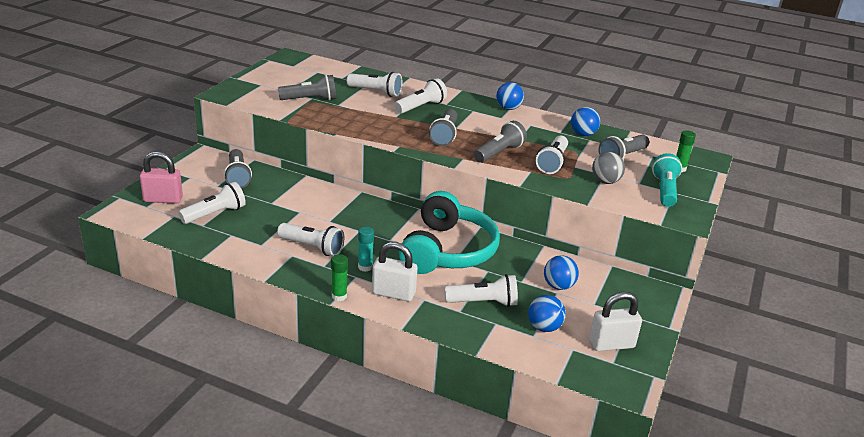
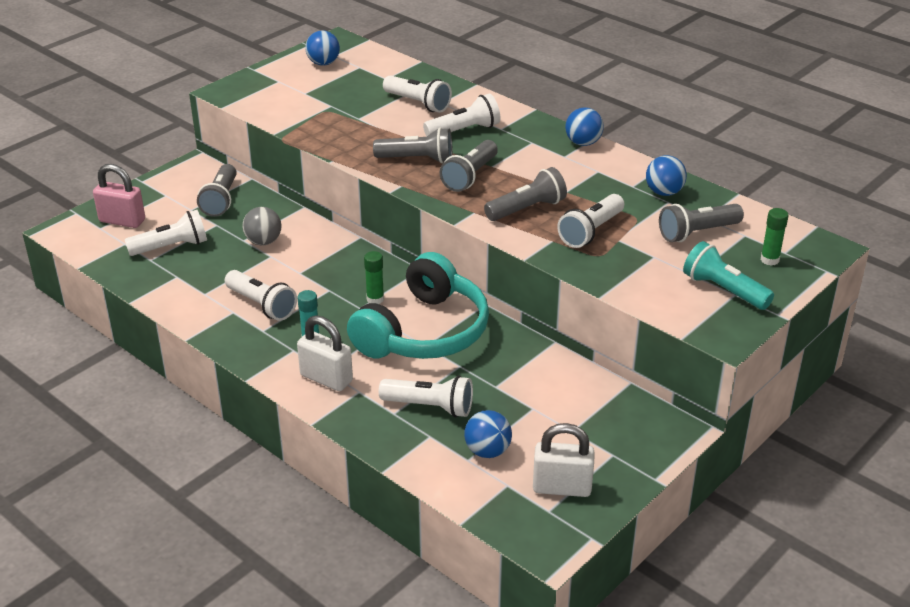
camera: 20 degrees right, 5 degrees up
grey flashlight [278,75,336,100] -> grey flashlight moved to [373,128,452,163]
green glue stick [331,254,348,301] -> green glue stick moved to [364,251,384,304]
blue ball [544,255,579,290] -> blue ball moved to [305,31,340,66]
grey ball [592,152,625,184] -> grey ball moved to [243,207,281,245]
turquoise flashlight [652,153,682,207] -> turquoise flashlight turned 75 degrees counterclockwise [683,241,774,310]

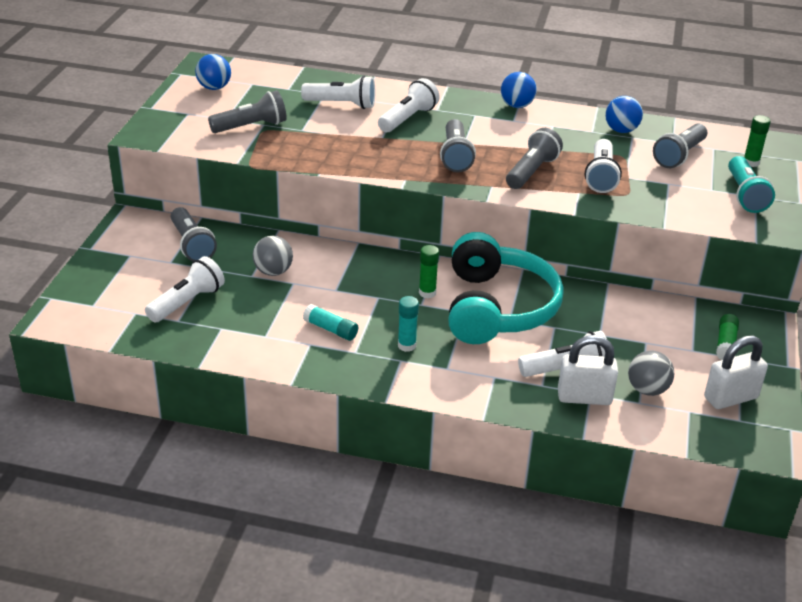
camera: 30 degrees left, 0 degrees up
pink padlock [93,164,145,228] -> none
white flashlight [225,270,297,321] -> turquoise glue stick [303,304,358,341]
white padlock [297,315,353,391] -> white padlock moved to [558,335,618,405]
grey flashlight [373,128,452,163] -> grey flashlight moved to [208,90,287,133]
blue ball [464,410,512,458] -> grey ball [628,351,674,396]
turquoise flashlight [683,241,774,310] -> turquoise flashlight turned 105 degrees counterclockwise [728,156,775,213]
none -> green glue stick [716,314,739,360]

